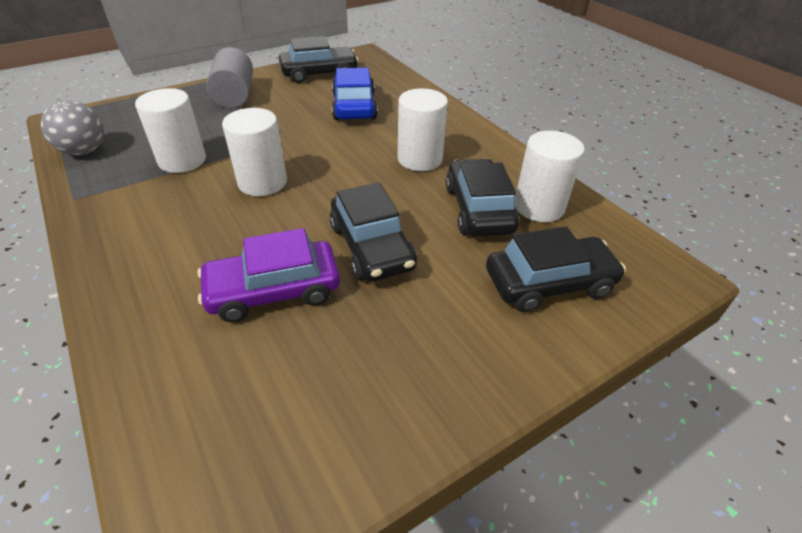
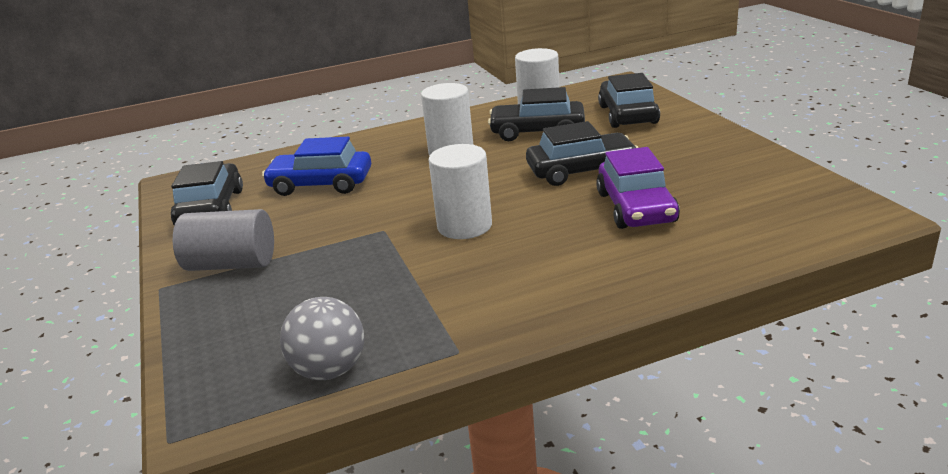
camera: 75 degrees left, 15 degrees down
white cylinder [135,88,206,173] -> none

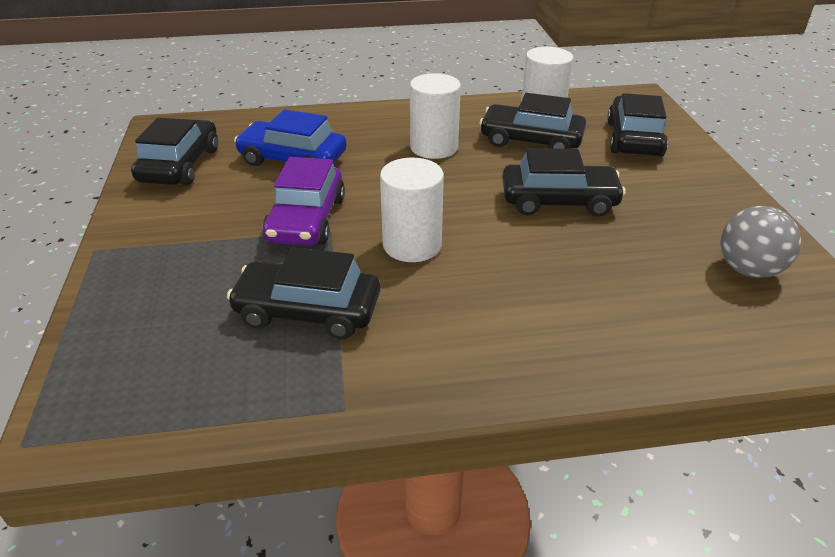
camera: 10 degrees right, 10 degrees up
grey cylinder [173,209,274,271] -> none
grey ball [280,297,364,380] -> grey ball moved to [721,206,801,278]
purple car [596,147,680,229] -> purple car moved to [262,157,345,246]
none -> black car [227,247,380,339]

